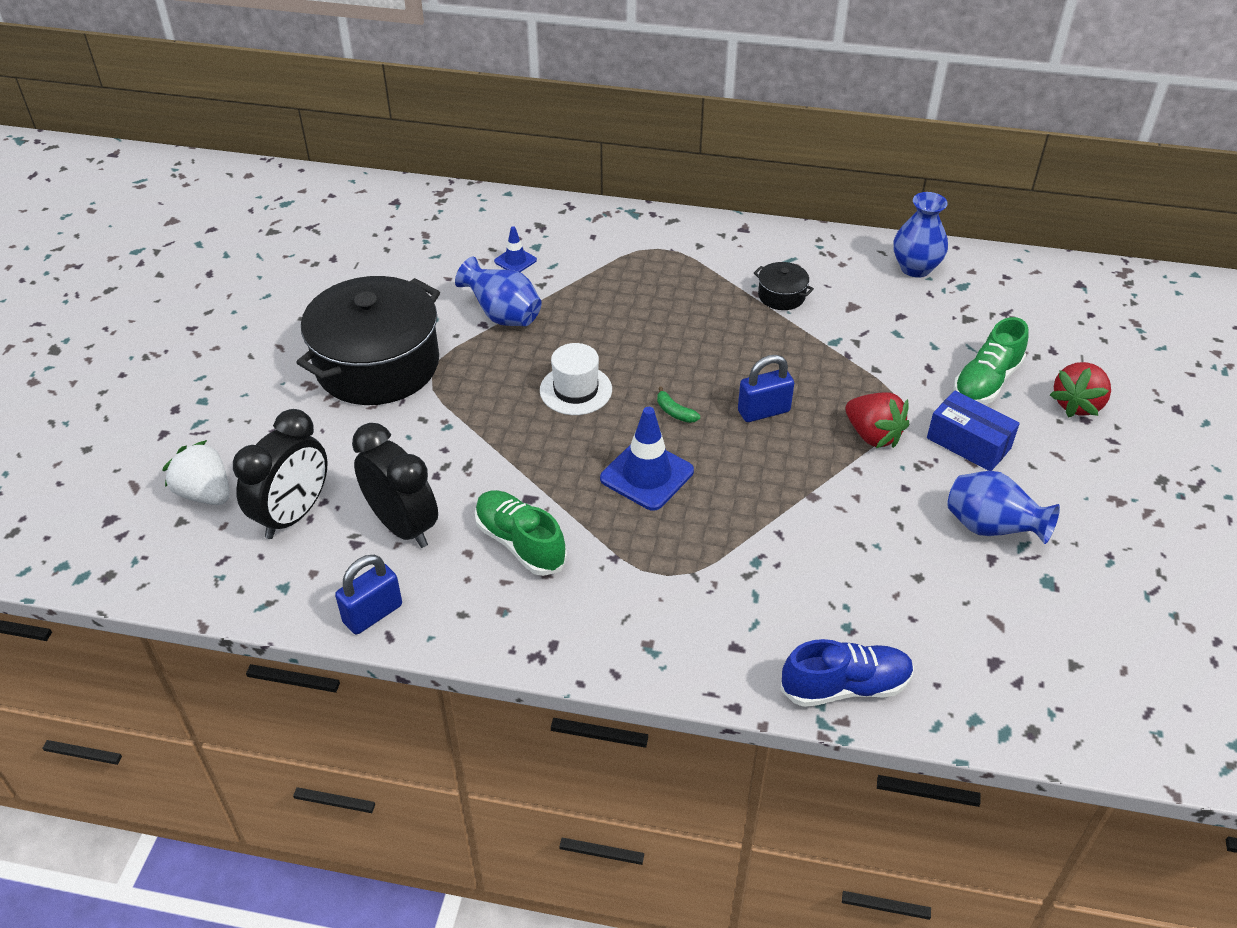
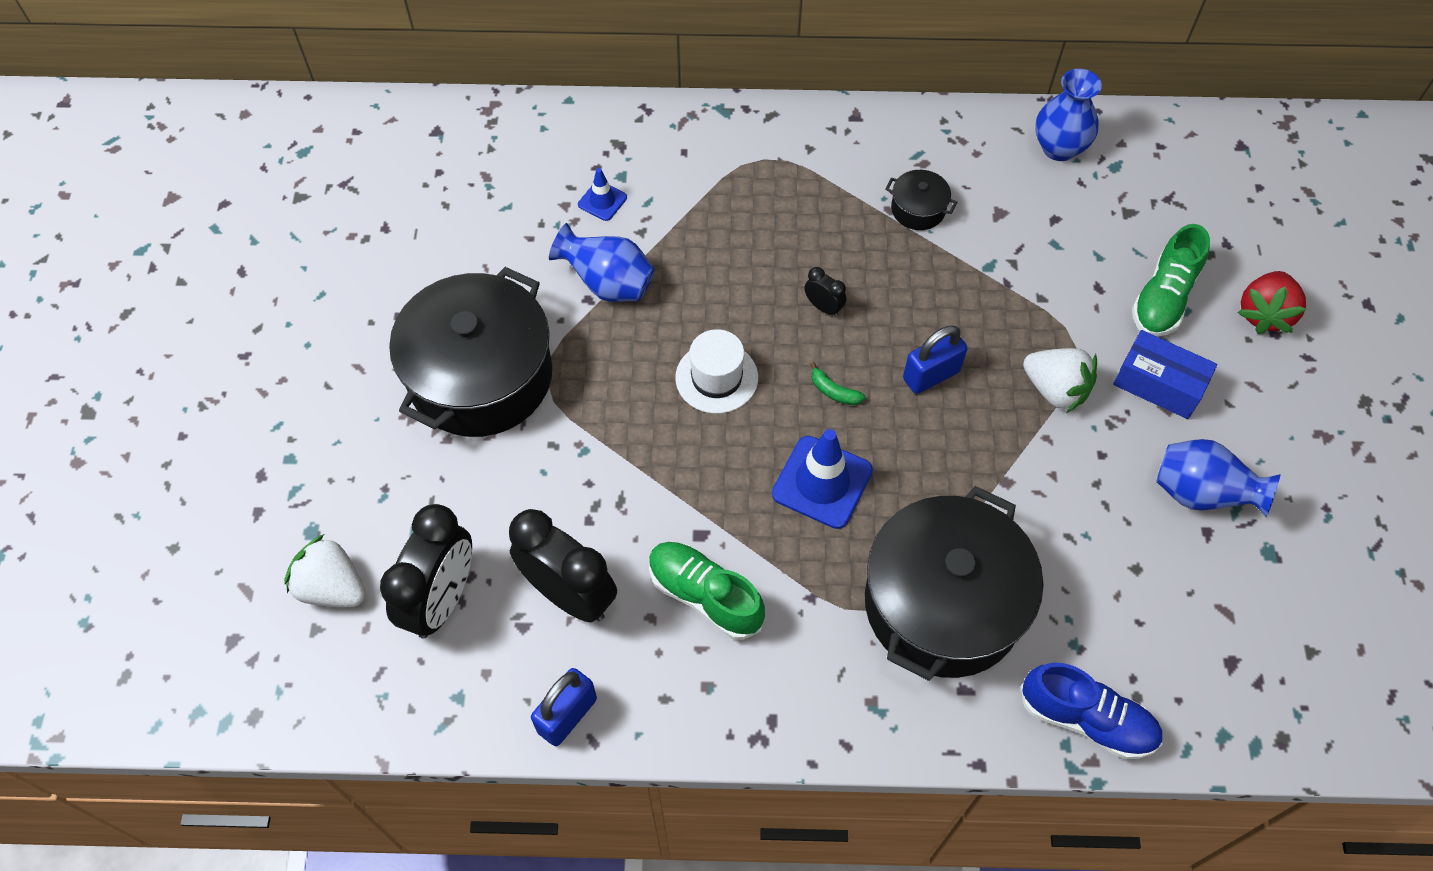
camera: 10 degrees left, 15 degrees up
blue shoe [781,639,914,707] -> blue shoe turned 45 degrees clockwise [1020,663,1162,759]
red strawberry [845,392,909,448] -> white strawberry [1023,348,1097,413]
none -> black clock [804,267,846,317]
none -> black pot [865,486,1043,681]

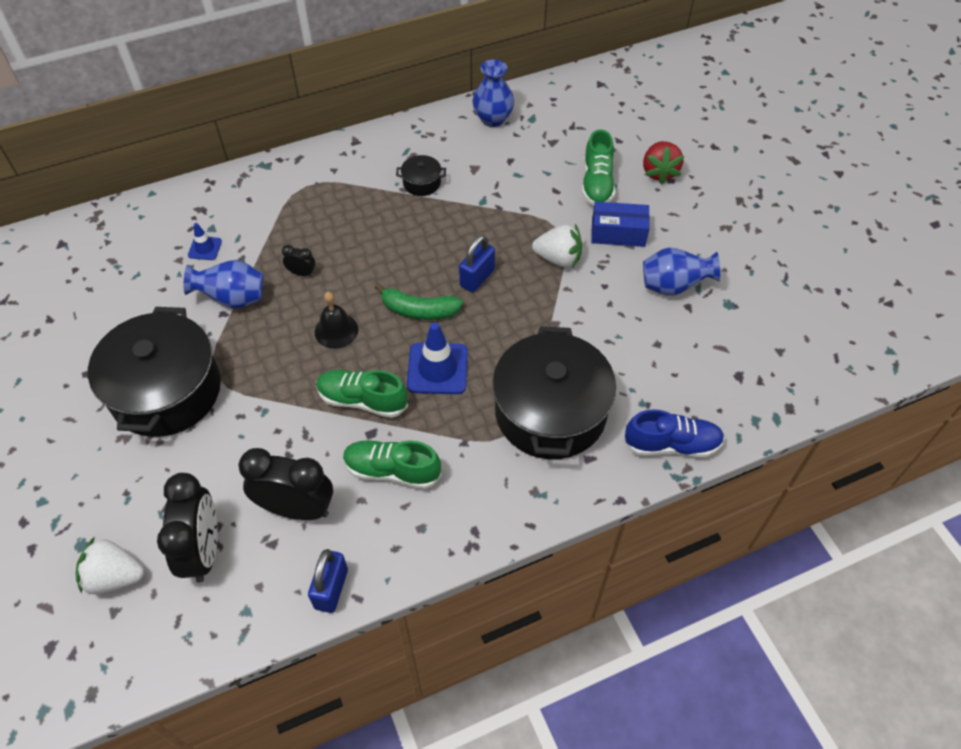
camera: 25 degrees left, 5 degrees down
white hat [675,329,758,414] -> black bell [315,292,358,349]
black clock [804,267,846,317] -> black clock moved to [282,245,315,276]
green banana [810,362,865,405] -> green banana [375,283,463,320], size x1.91
none -> green shoe [316,370,408,418]

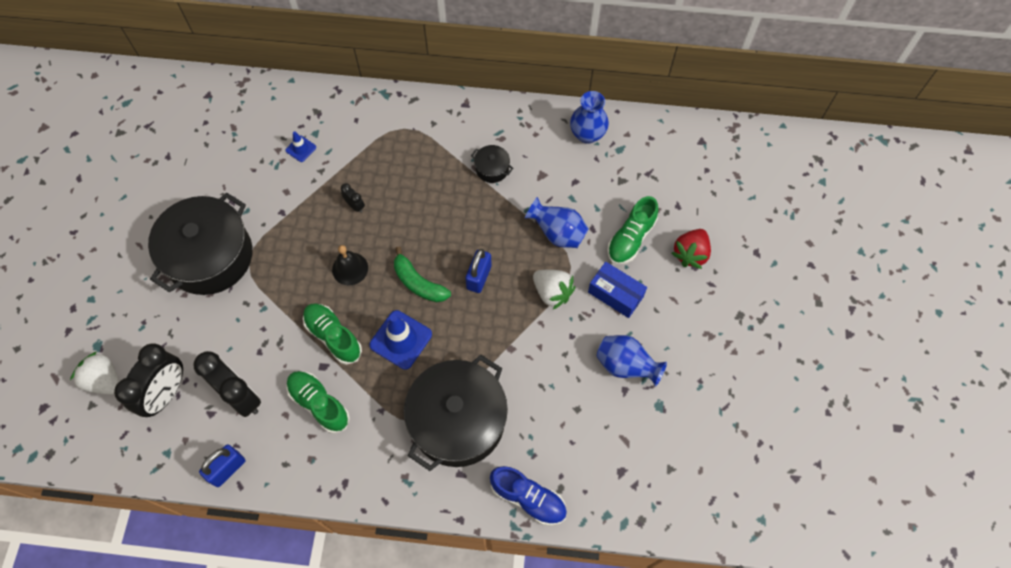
camera: 30 degrees right, 10 degrees up
blue vase [184,260,264,309] -> blue vase moved to [525,197,589,248]
blue padlock [459,235,495,292] -> blue padlock turned 45 degrees counterclockwise [465,249,492,293]

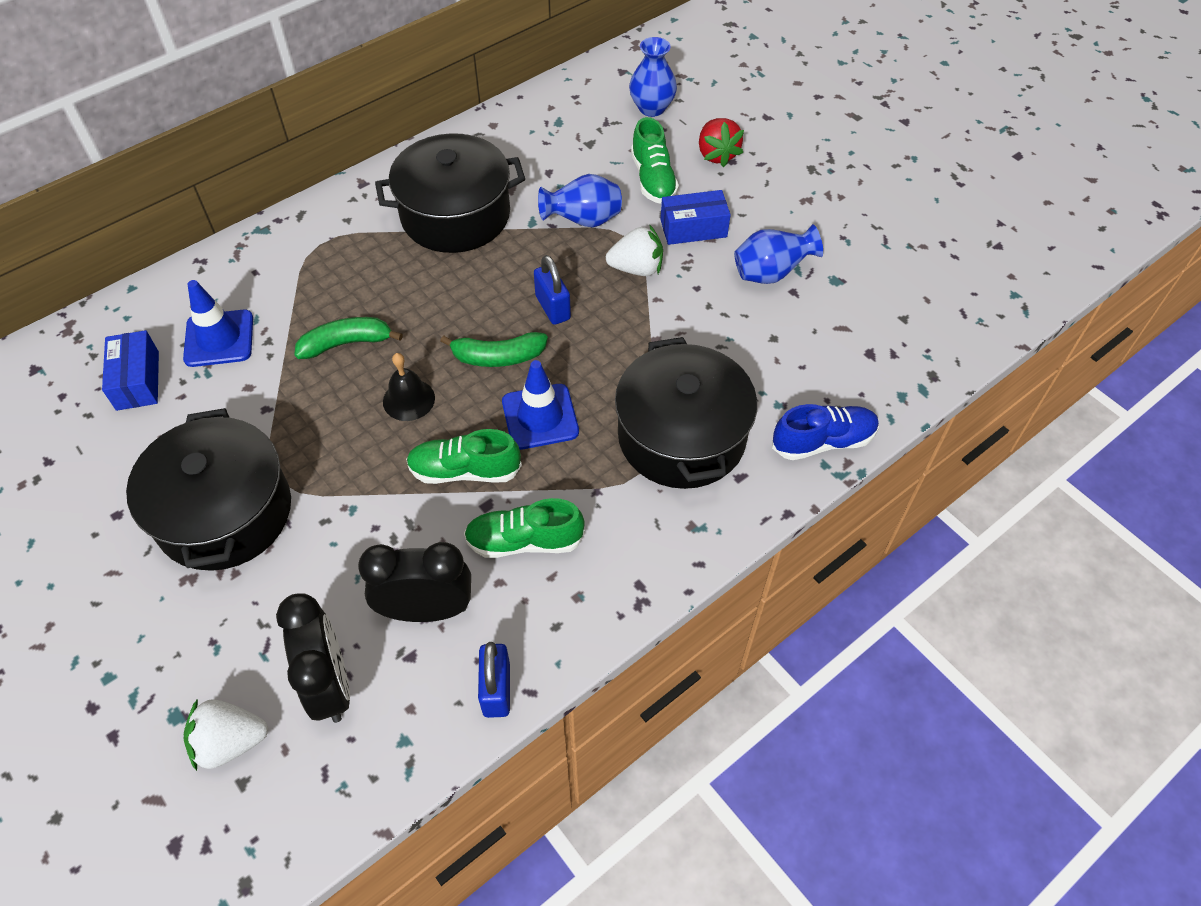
camera: 45 degrees left, 10 degrees down
blue traffic cone [285,131,316,162] -> blue traffic cone [183,280,253,367], size x1.88
black clock [341,183,365,213] -> green banana [294,317,403,359]
black pot [471,145,513,183] -> black pot [375,133,525,253], size x2.46
blue vase [570,91,609,144] -> blue vase moved to [629,37,677,117]
none -> blue box [102,330,159,411]

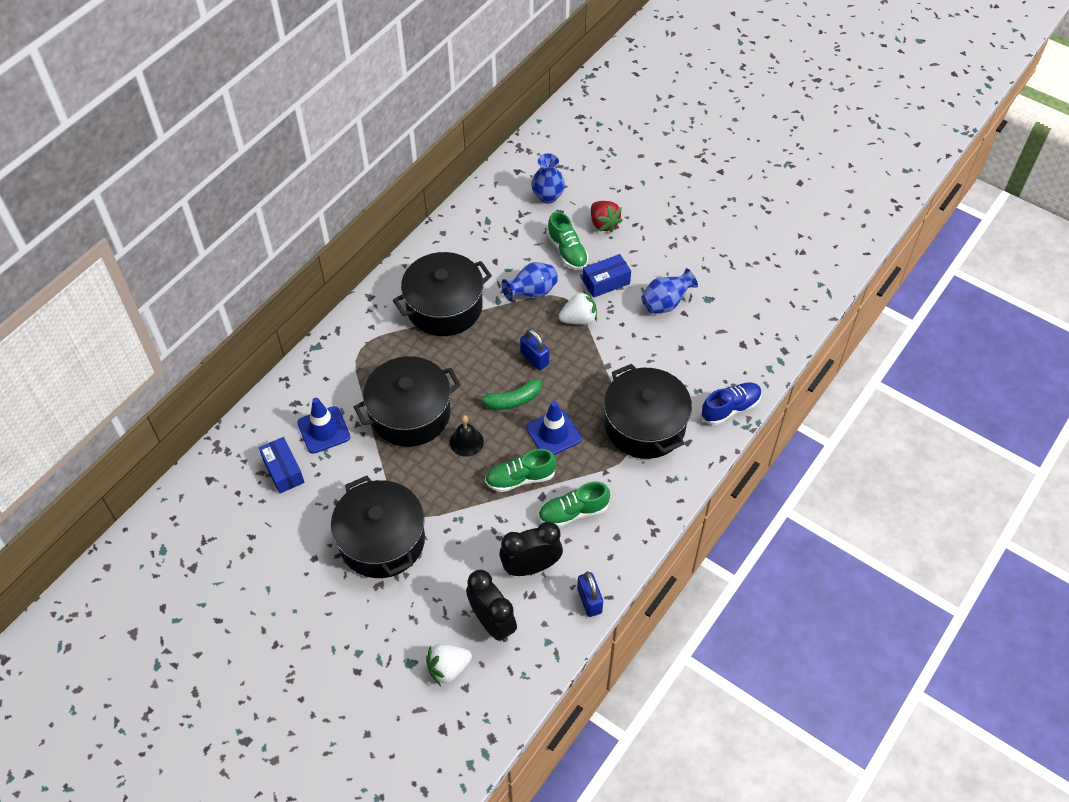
camera: 15 degrees left, 0 degrees up
green banana [294,317,403,359] -> black pot [354,356,461,447]

